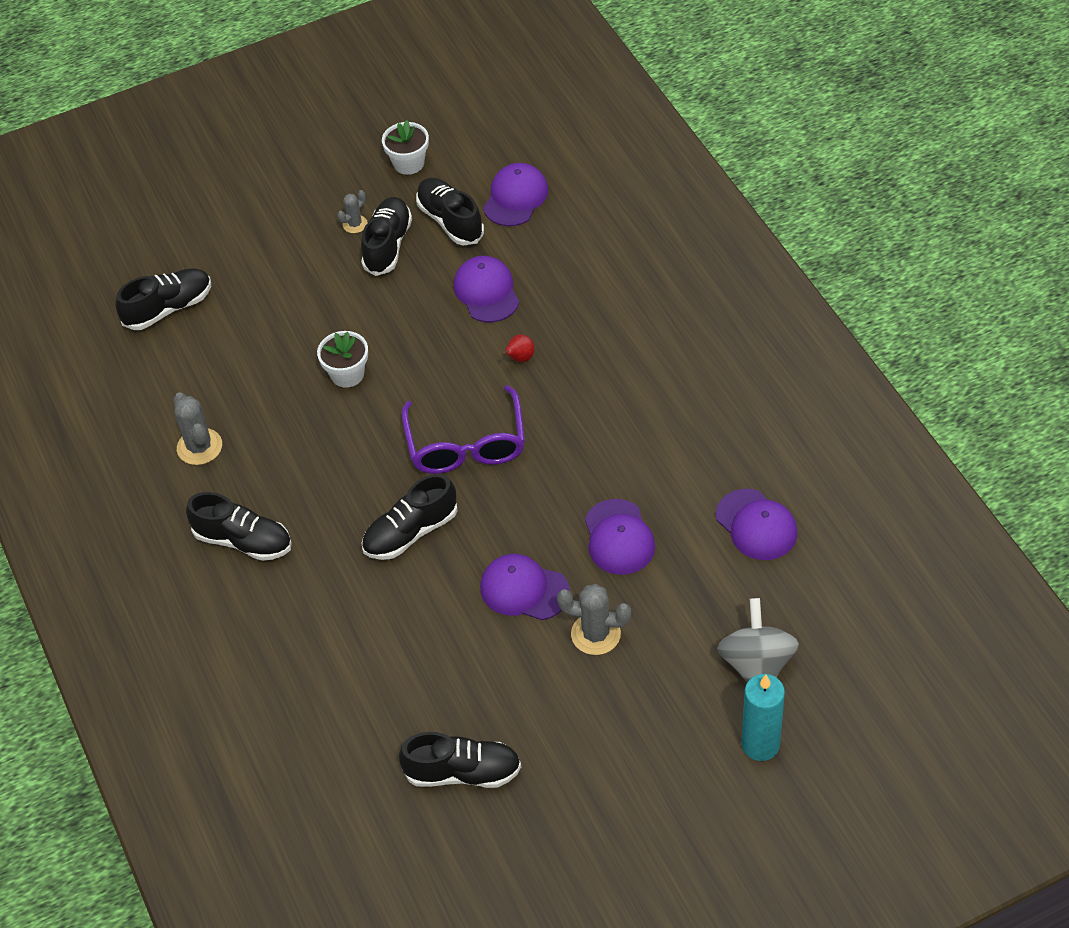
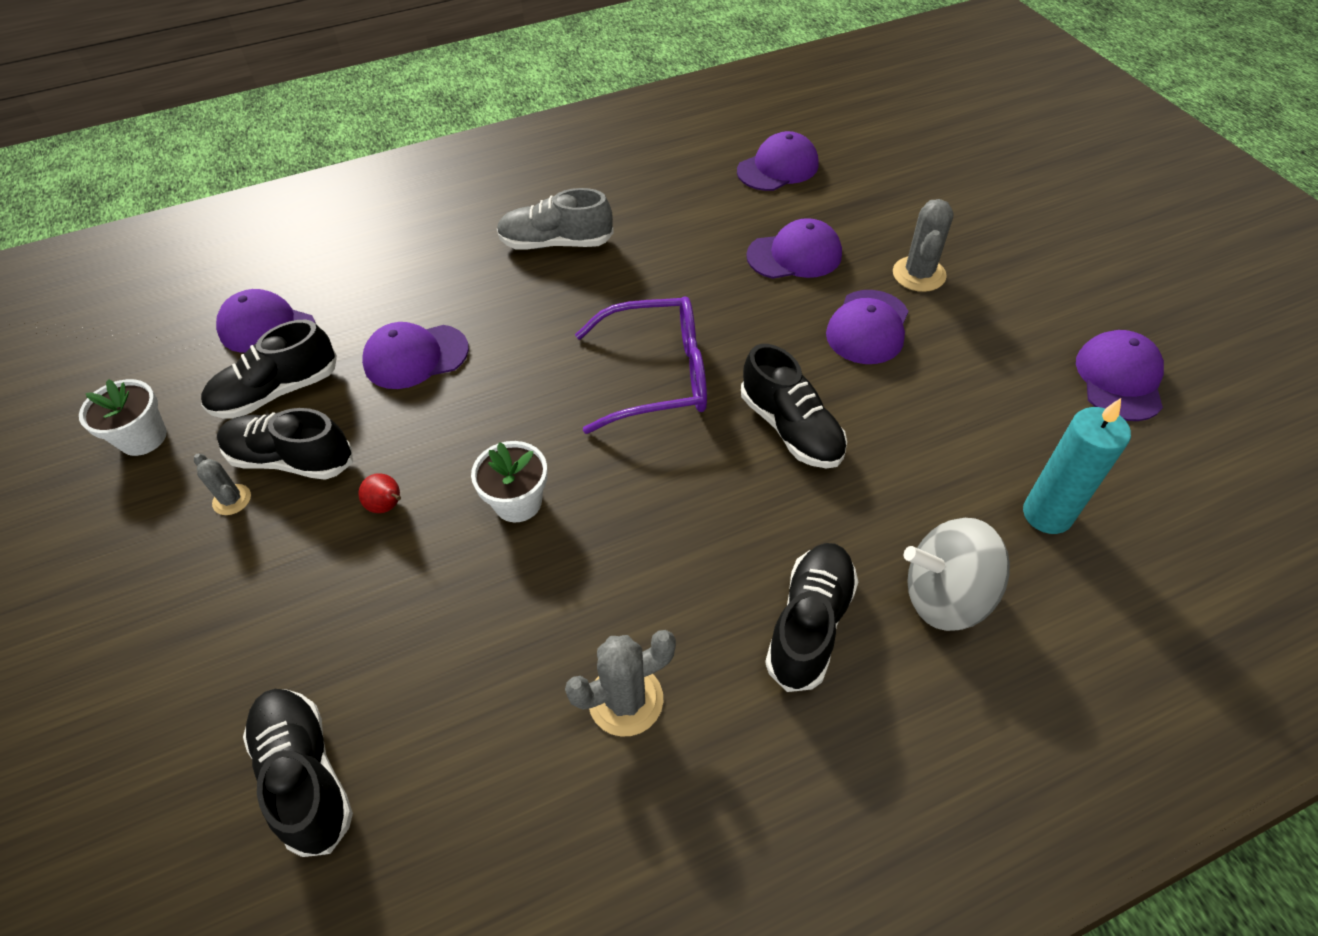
camera: 90 degrees left, 0 degrees up
black shoe [399,732,521,788] -> purple cap [1076,330,1164,421]
red pear [501,334,534,362] -> red pear moved to [359,473,401,513]
grey spinning top [717,598,799,682] -> grey spinning top moved to [904,518,1010,631]
turquoise candle [741,674,785,761] -> turquoise candle moved to [1023,398,1131,534]
none -> grey shoe [497,188,614,250]

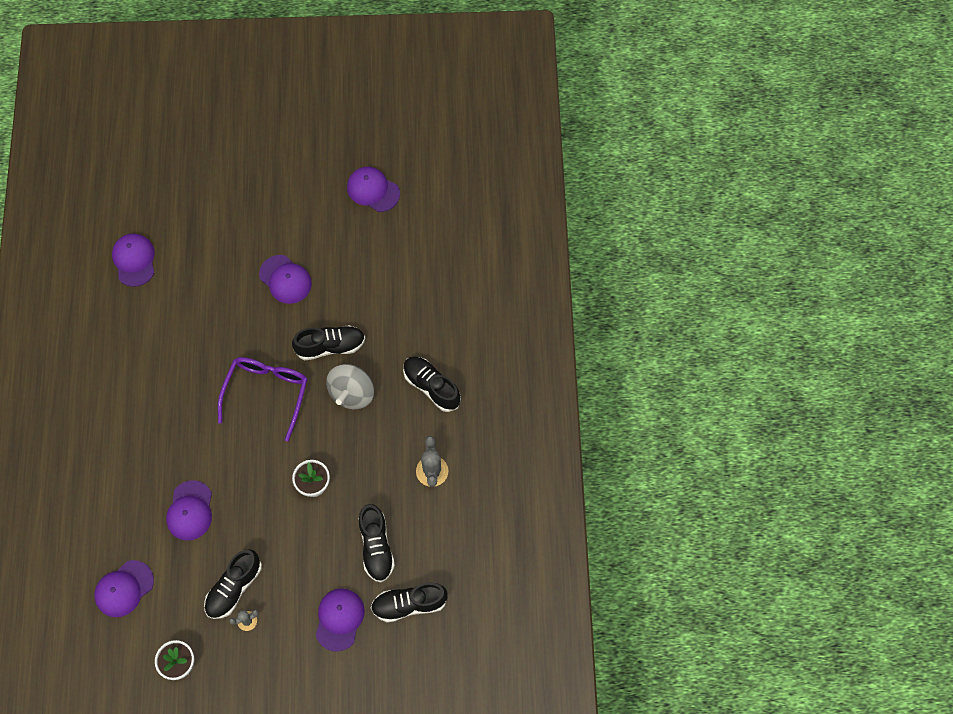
camera: 70 degrees left, 15 degrees up
black shoe [201,320,337,419] -> black shoe moved to [358,504,395,583]
red pear [359,473,401,513] -> none
grey shoe [497,188,614,250] -> none
purple cap [746,218,842,279] -> purple cap moved to [316,588,365,651]
grey cactus [893,199,954,292] -> none
grey spinning top [904,518,1010,631] -> grey spinning top moved to [326,364,374,410]
turquoise candle [1023,398,1131,534] -> none

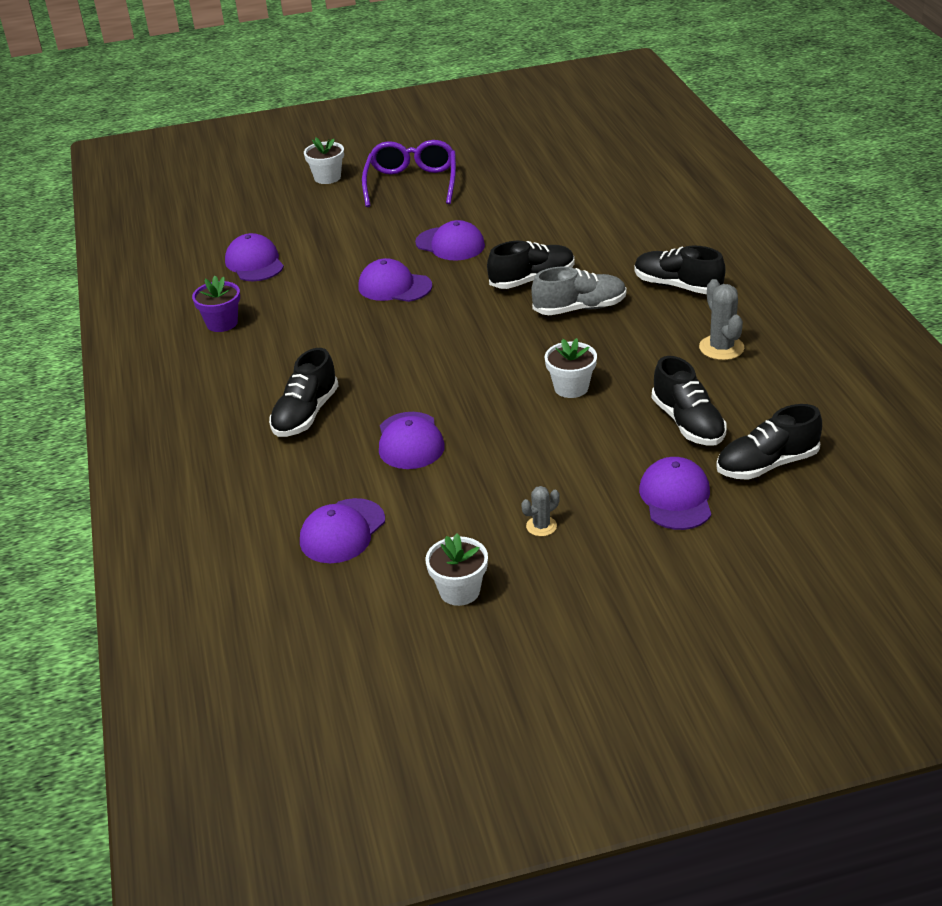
camera: 10 degrees left, 30 degrees down
black shoe [204,549,262,619] -> black shoe moved to [269,348,339,437]
purple glasses [218,357,307,441] -> purple glasses moved to [362,140,456,207]
grey spinning top [326,364,374,410] -> grey shoe [531,267,627,315]
purple cap [347,167,400,212] -> purple cap moved to [358,258,432,302]
none -> purple flower pot [192,276,240,332]
none -> white flower pot [304,138,344,184]

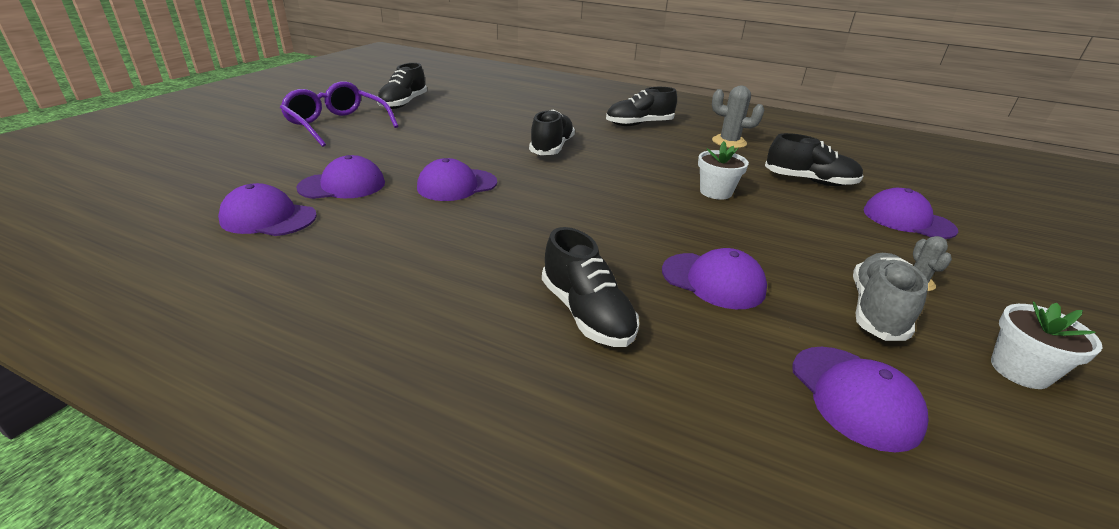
camera: 55 degrees left, 5 degrees down
purple flower pot [192,276,240,332] -> none
white flower pot [304,138,344,184] -> none
purple cap [415,220,485,260] -> purple cap moved to [296,155,385,199]
grey shoe [531,267,627,315] -> grey shoe moved to [853,253,928,341]
black shoe [716,404,822,480] -> black shoe moved to [377,63,427,109]

